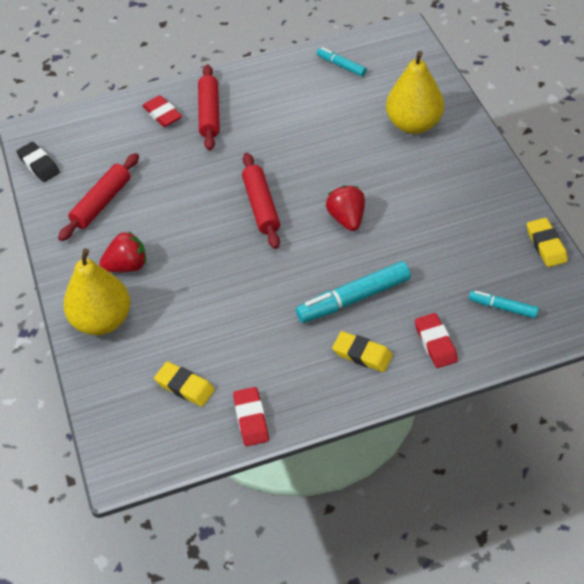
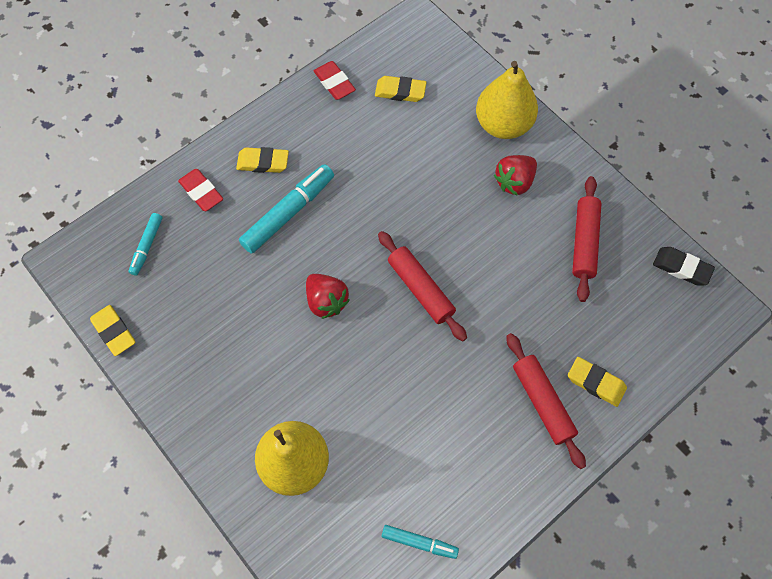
camera: 155 degrees right, 15 degrees up
red eraser [142,95,182,127] -> yellow eraser [568,357,627,407]
turquoise marker [469,291,539,318] -> turquoise marker turned 105 degrees clockwise [129,213,163,276]

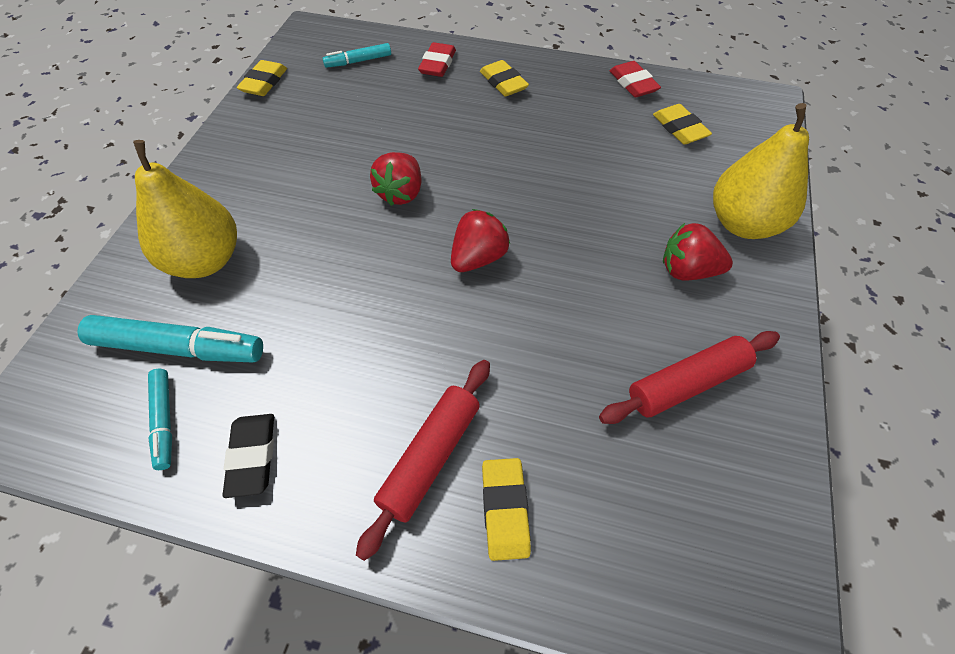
camera: 55 degrees right, 10 degrees down
turquoise marker [239,164,334,254] -> turquoise marker moved to [77,315,263,363]
red eraser [314,61,356,100] -> red eraser turned 45 degrees counterclockwise [610,61,661,97]
red rolling pin [378,231,467,341] -> red strawberry [451,209,510,272]
black eraser [653,247,715,286] -> black eraser moved to [223,414,274,498]

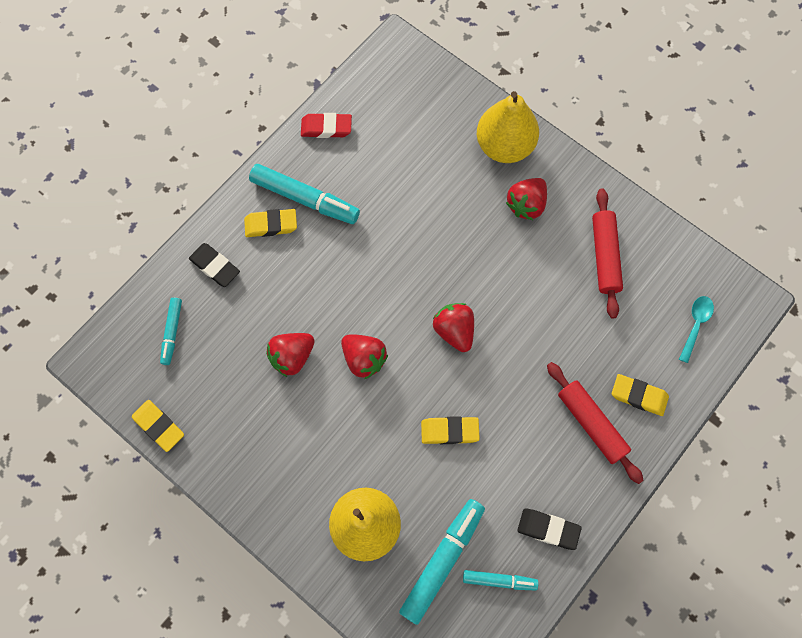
camera: 65 degrees left, 15 degrees up
red eraser [418,42,456,77] -> black eraser [189,243,240,287]
yellow eraser [653,104,712,144] -> yellow eraser moved to [421,416,480,444]
none -> turquoise marker [249,164,360,224]
none -> red strawberry [266,333,315,377]
none -> turquoise spoon [679,296,714,363]

